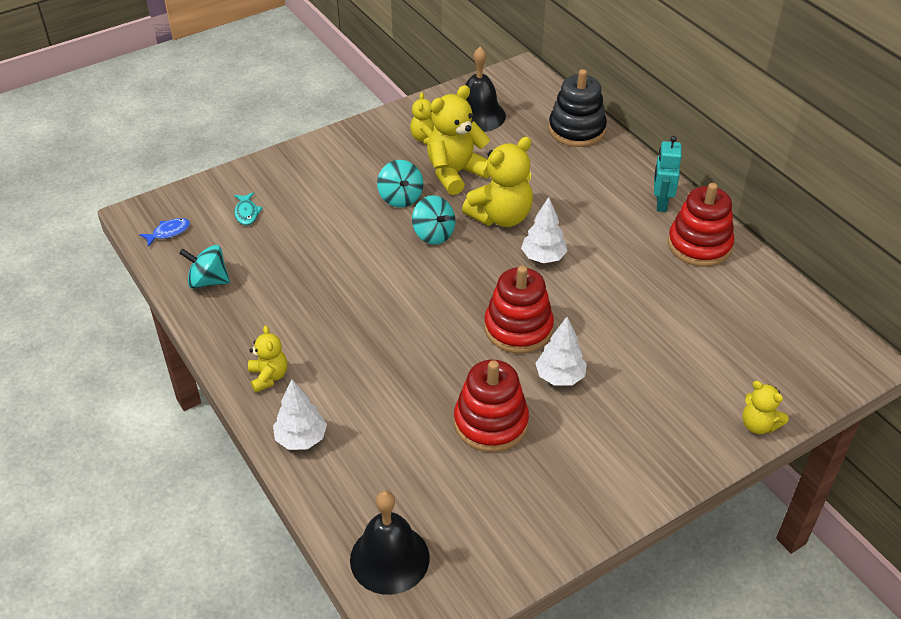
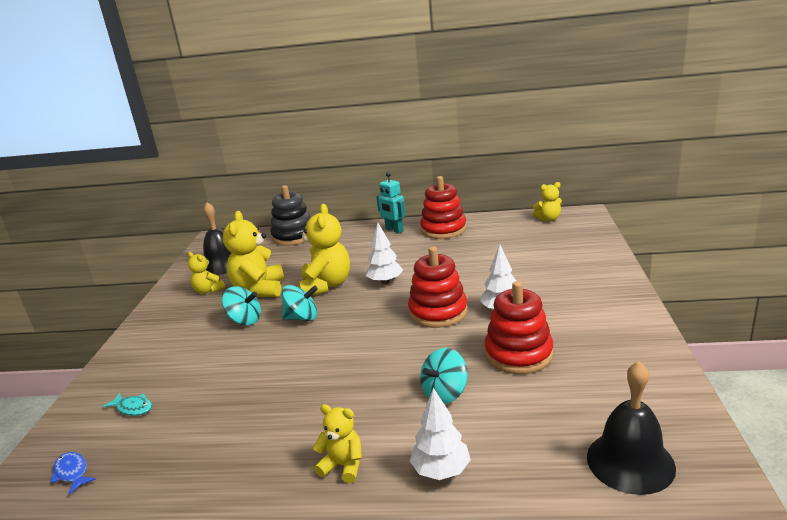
camera: 50 degrees left, 20 degrees down
blue fish [139,218,190,247] -> blue fish turned 45 degrees counterclockwise [50,452,96,495]
turquoise spinning top [179,245,230,289] -> turquoise spinning top moved to [420,348,468,404]
yellow teddy bear [742,381,789,434] -> yellow teddy bear moved to [533,182,562,221]

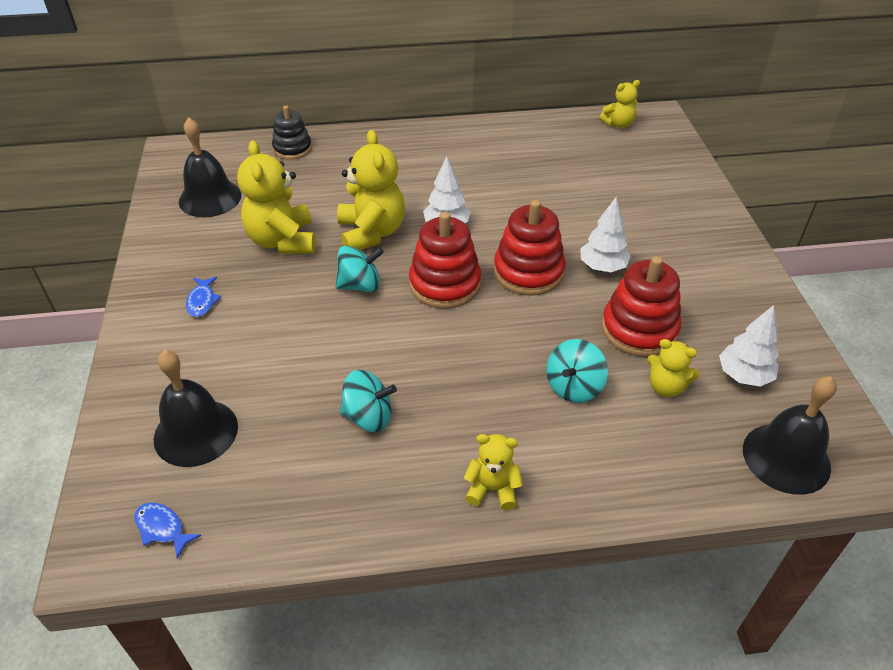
camera: 15 degrees left, 20 degrees up
turquoise fish [103,393,152,416] -> black bell [154,350,238,467]
yellow teddy bear [188,252,225,294] -> yellow teddy bear moved to [647,339,700,397]
turquoise spinning top [222,286,261,325] -> turquoise spinning top moved to [340,370,397,432]
black stacking toy [270,185,311,246] -> black stacking toy [272,106,312,160], size x0.65
turquoise robot [376,172,406,233] -> none
white tree [410,388,471,480] -> white tree moved to [719,305,779,387]
red stacking toy [420,176,466,239] -> red stacking toy moved to [409,212,481,309]
none -> blue fish [186,277,221,317]

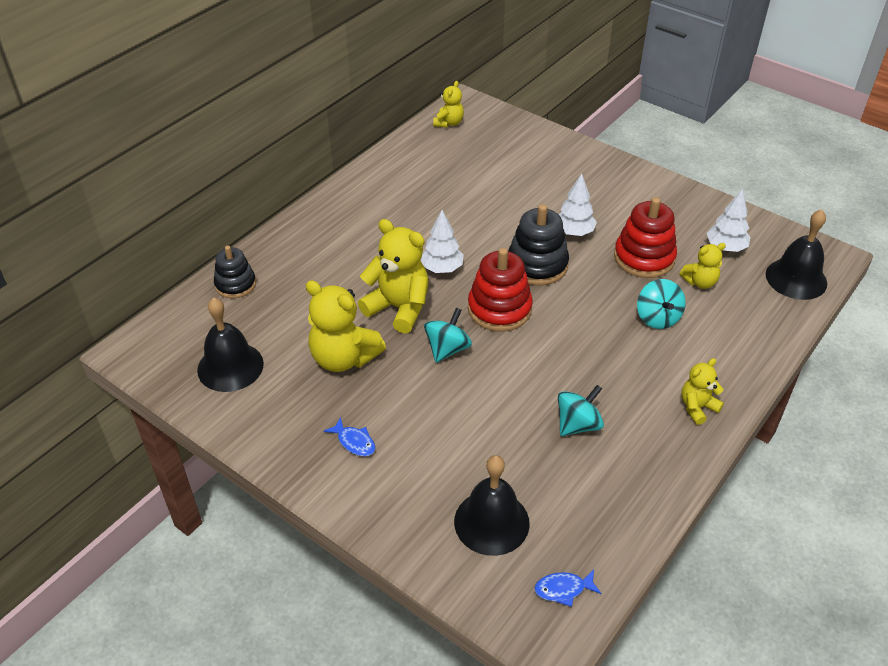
camera: 45 degrees left, 0 degrees up
red stacking toy [494,200,566,296] -> black stacking toy [508,204,569,286]

